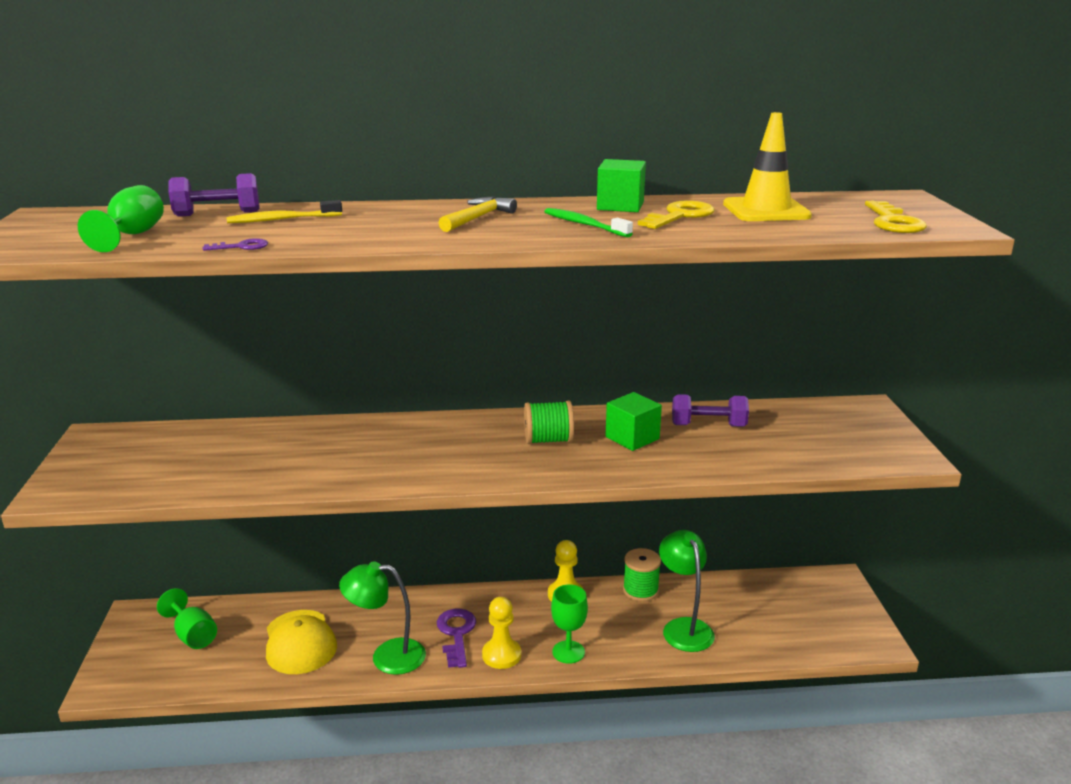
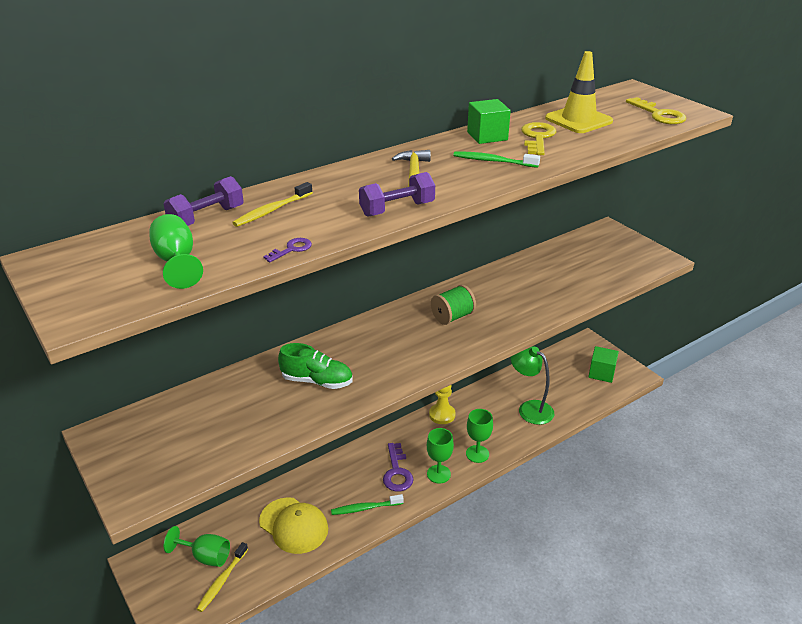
camera: 30 degrees left, 10 degrees up
green lamp [339,561,426,675] -> green toothbrush [331,494,404,515]
purple key [437,609,476,668] -> purple key turned 150 degrees counterclockwise [383,443,414,492]
yellow pawn [482,597,521,669] -> green goblet [427,428,454,483]
green cube [605,392,662,451] -> green cube moved to [588,346,619,383]
green spool [623,548,661,602] -> none
purple dumbbell [672,394,749,427] -> purple dumbbell moved to [359,172,435,217]
none -> yellow toothbrush [197,542,248,612]
none -> green shoe [278,343,353,389]

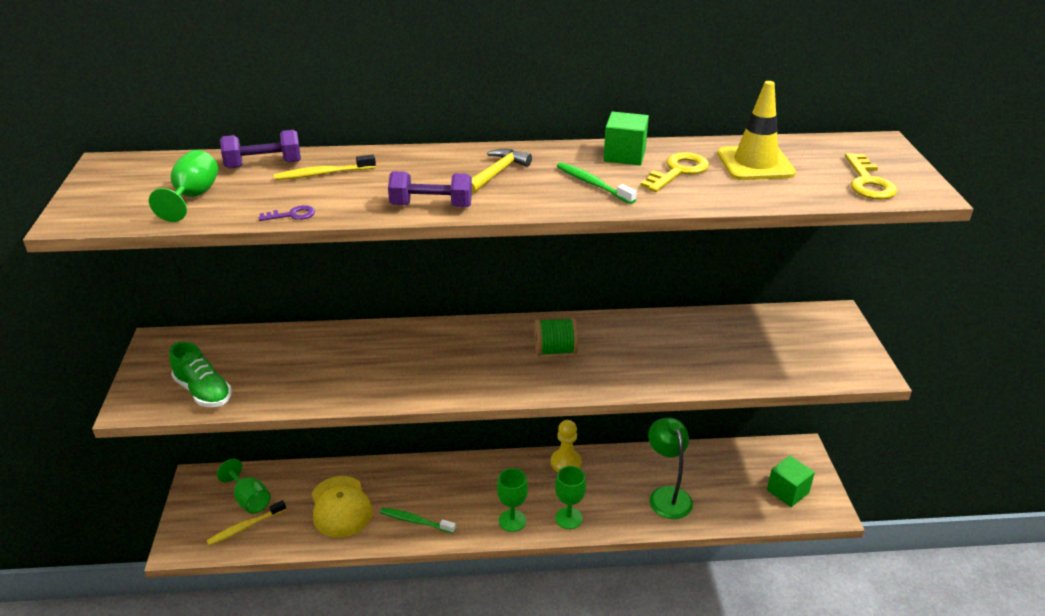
camera: 30 degrees right, 0 degrees up
green shoe [278,343,353,389] -> green shoe moved to [169,341,232,407]
purple key [383,443,414,492] -> none

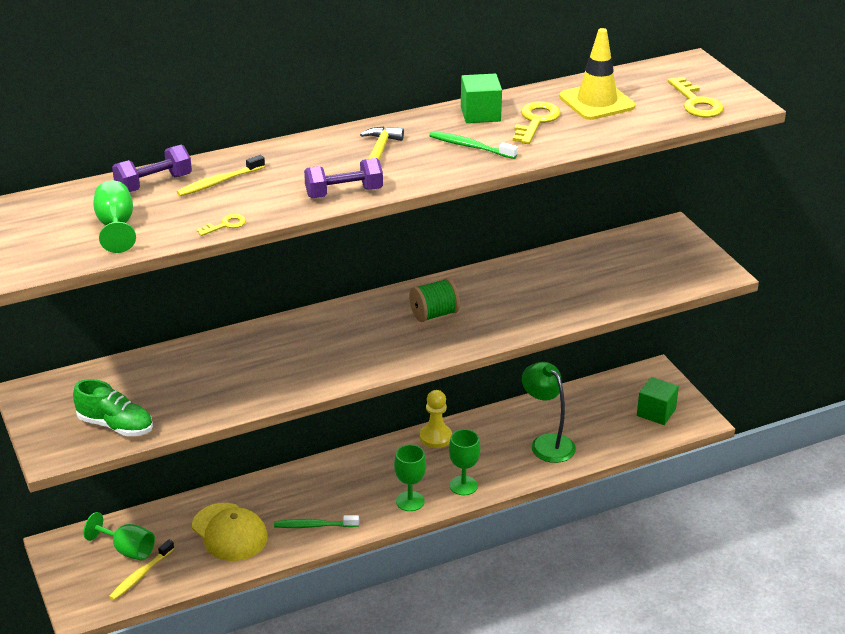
camera: 20 degrees left, 0 degrees up
purple key [258,205,315,221] -> yellow key [197,214,246,236]

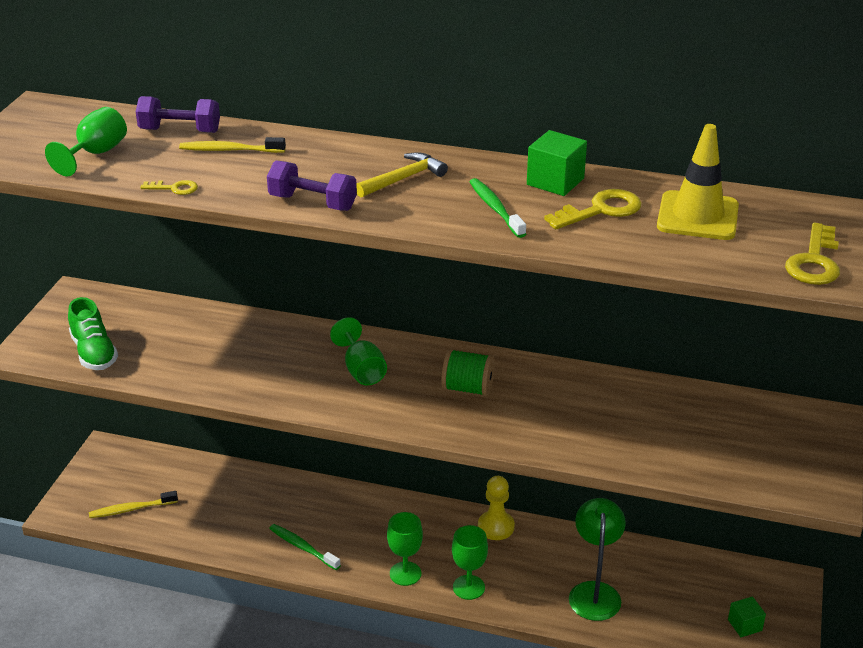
camera: 40 degrees right, 0 degrees up
green goblet [84,512,155,560] -> green goblet moved to [330,317,387,386]
yellow cap [192,503,268,561] -> none
green cube [637,377,679,425] -> green cube [728,596,766,637], size x0.67

